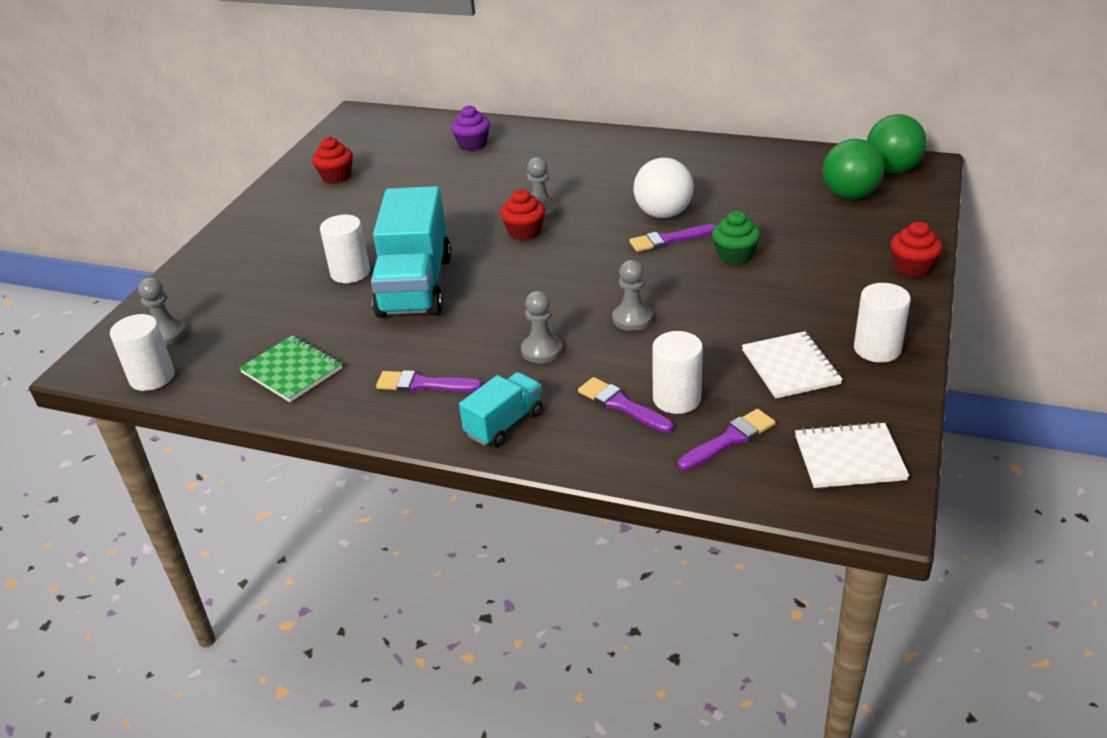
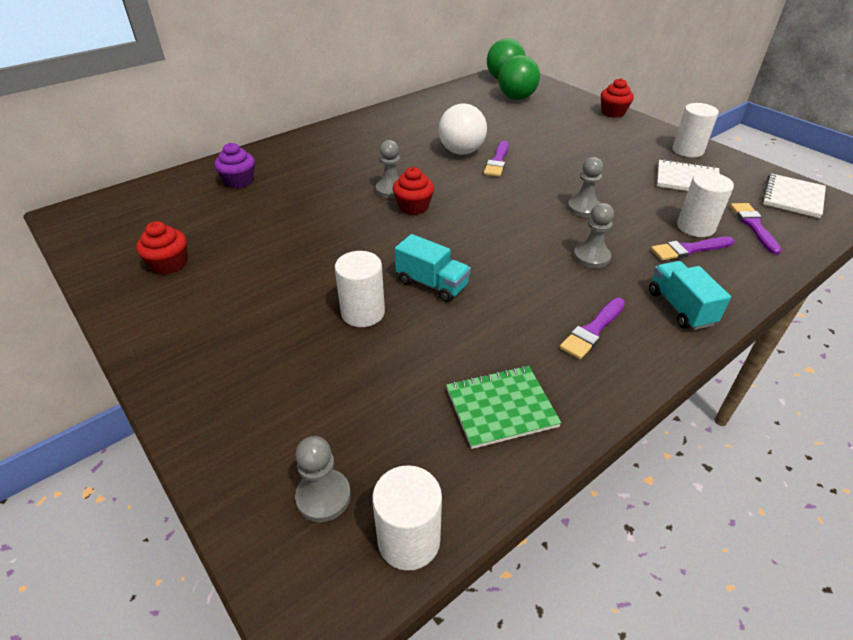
camera: 60 degrees left, 5 degrees up
turquoise truck [371,186,452,318] -> turquoise truck [395,234,471,302], size x0.52
green cupcake [712,211,760,265] -> none

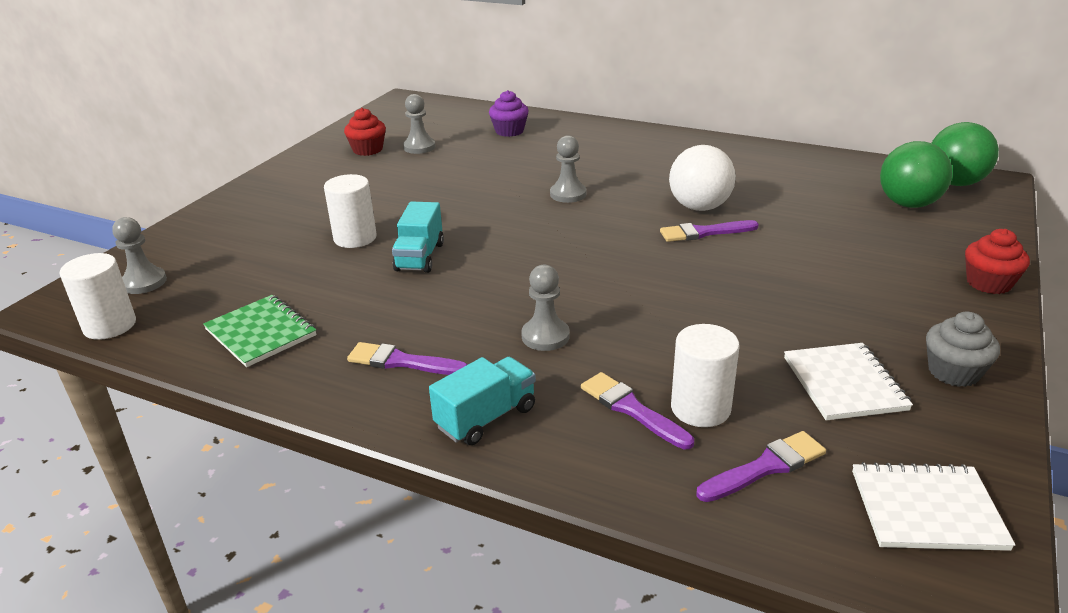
camera: 65 degrees right, 10 degrees down
red cupcake [393,167,434,215] -> none
grey pawn [568,157,603,217] -> grey pawn moved to [403,94,436,154]
white cylinder [672,103,719,157] -> grey cupcake [926,312,1000,387]

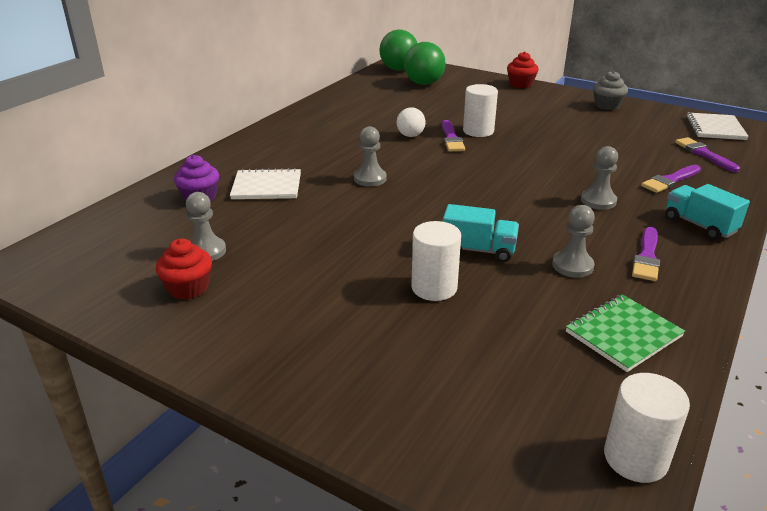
camera: 85 degrees left, 0 degrees up
grey pawn [112,217,167,294] -> grey pawn moved to [552,205,595,278]
white ball [669,145,736,211] -> white ball [397,107,426,137], size x0.59
white cylinder [671,324,740,427] -> white cylinder moved to [463,84,498,137]
white notebook [784,343,913,420] -> white notebook moved to [230,168,301,199]

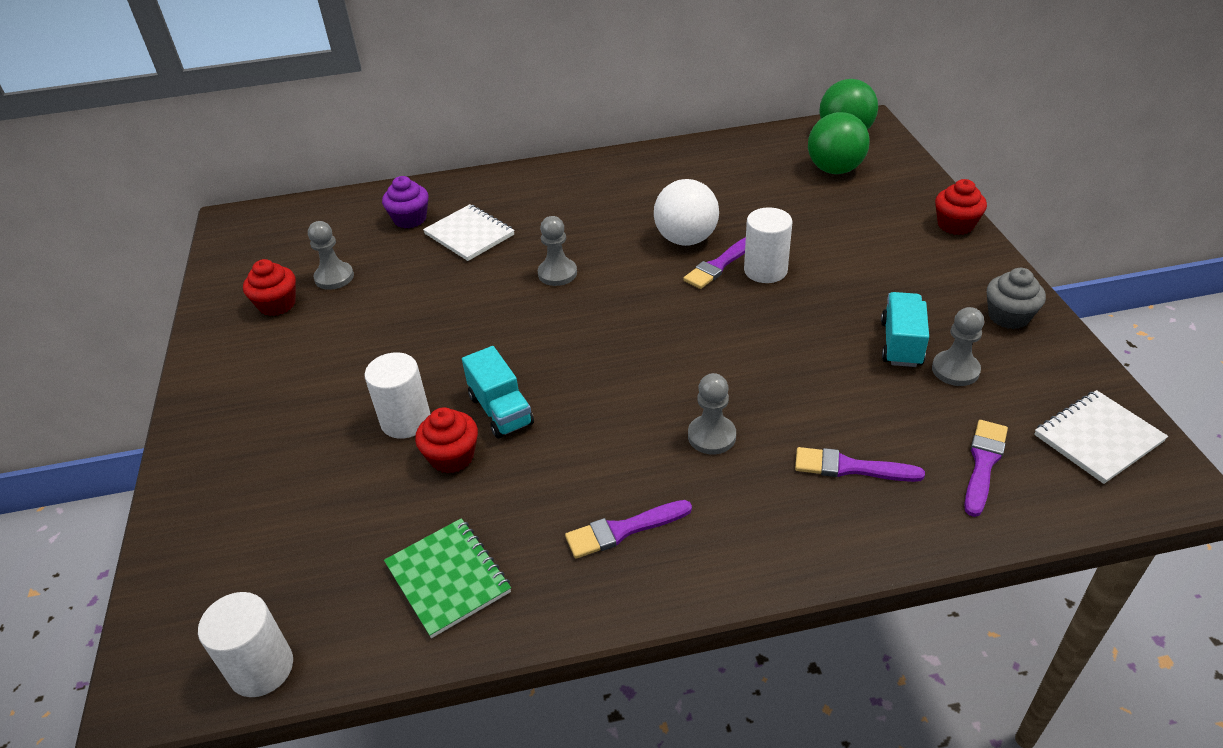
camera: 50 degrees right, 10 degrees up
white ball [397,107,426,137] -> white ball [654,179,719,246], size x1.69
grey pawn [552,205,595,278] -> grey pawn moved to [932,307,984,386]
green notebook [566,294,685,372] -> green notebook turned 45 degrees clockwise [384,518,511,638]
turquoise truck [665,184,750,240] -> turquoise truck moved to [881,292,929,367]
none -> red cupcake [415,407,478,473]

